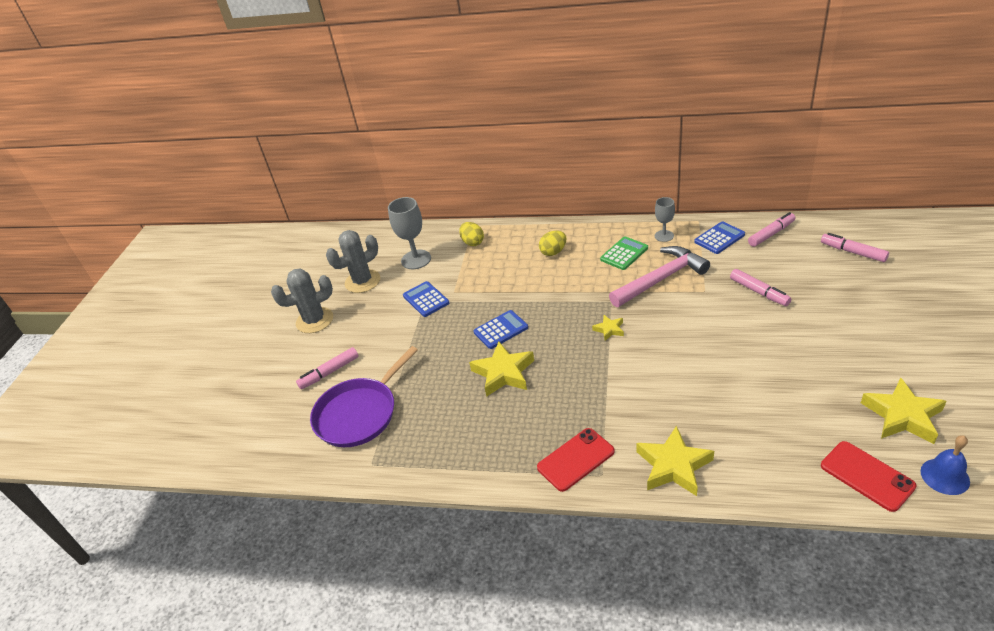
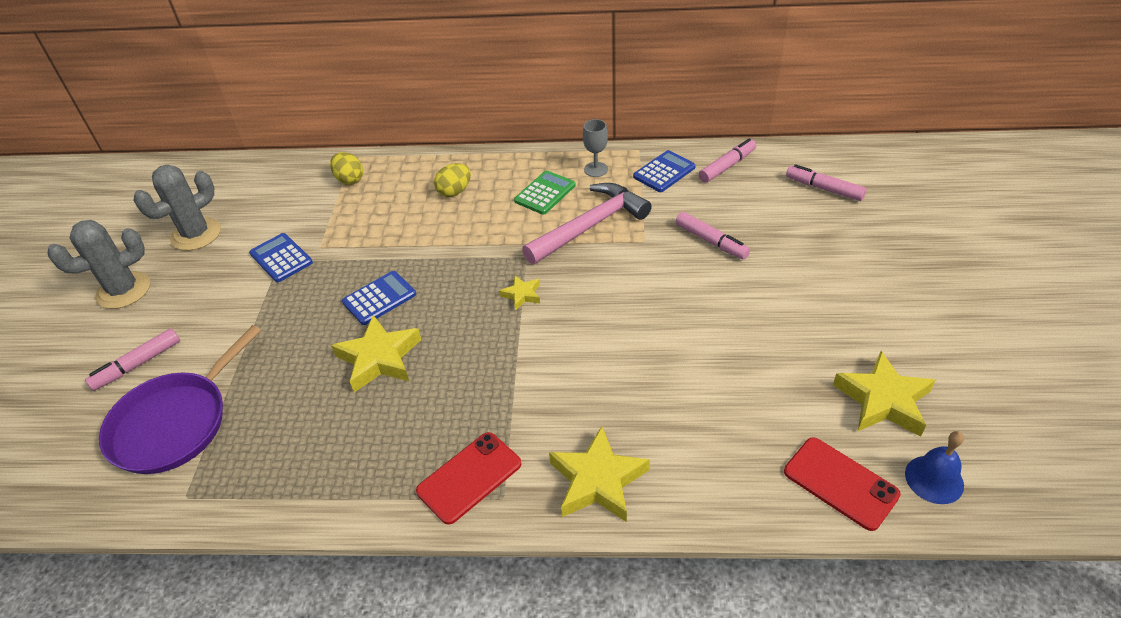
camera: 10 degrees left, 5 degrees up
grey goblet [388,197,431,269] -> none

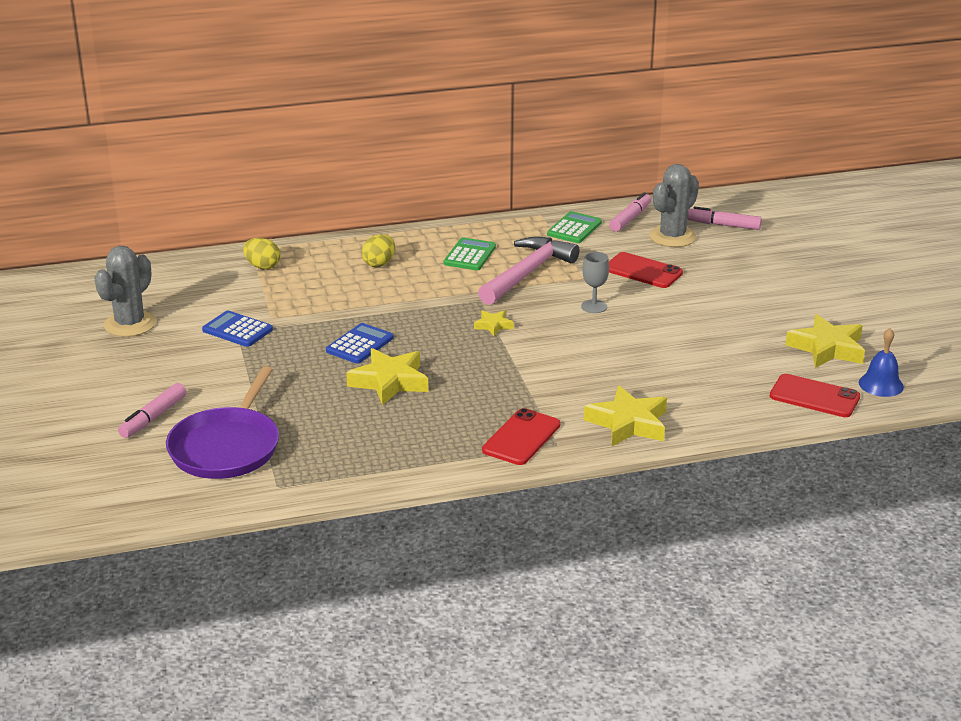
camera: 20 degrees left, 15 degrees down
grey cactus [48,220,150,309] -> grey cactus moved to [649,164,699,247]
grey goblet [583,119,608,177] -> grey goblet moved to [581,252,609,313]
blue calculator [633,150,696,192] -> green calculator [547,211,602,243]
pink marker [676,212,750,259] -> red phone [609,252,683,288]

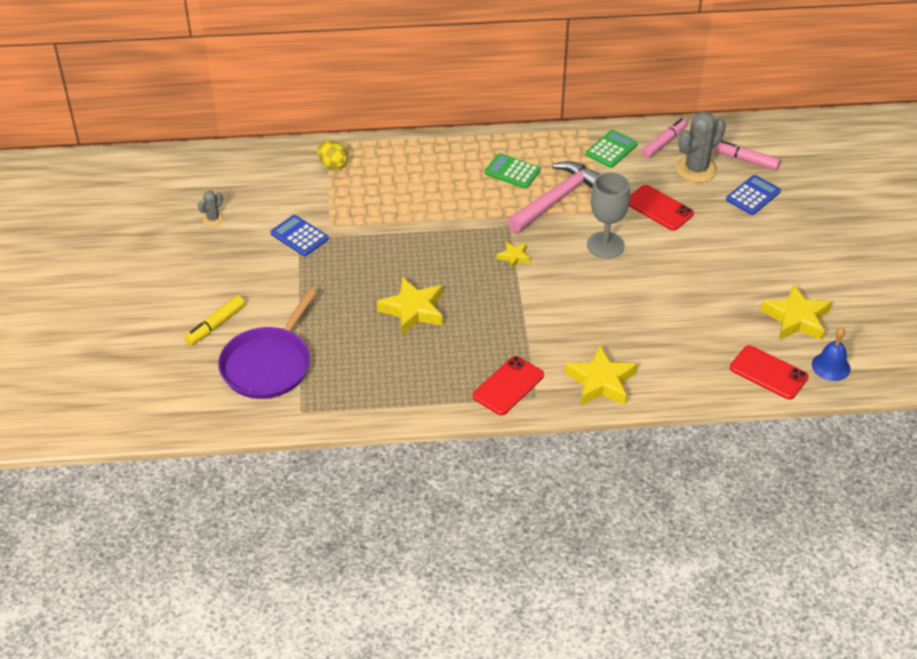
camera: 10 degrees right, 15 degrees up
grey cactus [94,246,156,337] -> grey cactus [198,190,224,226], size x0.50
pink marker [118,383,186,438] -> yellow marker [184,295,245,346]
blue calculator [326,323,393,364] -> blue calculator moved to [726,175,781,215]
yellow egg [361,234,395,267] -> none
green calculator [444,237,496,270] -> green calculator turned 90 degrees counterclockwise [484,153,541,189]
grey goblet [581,252,609,313] -> grey goblet [587,172,630,259], size x1.66

